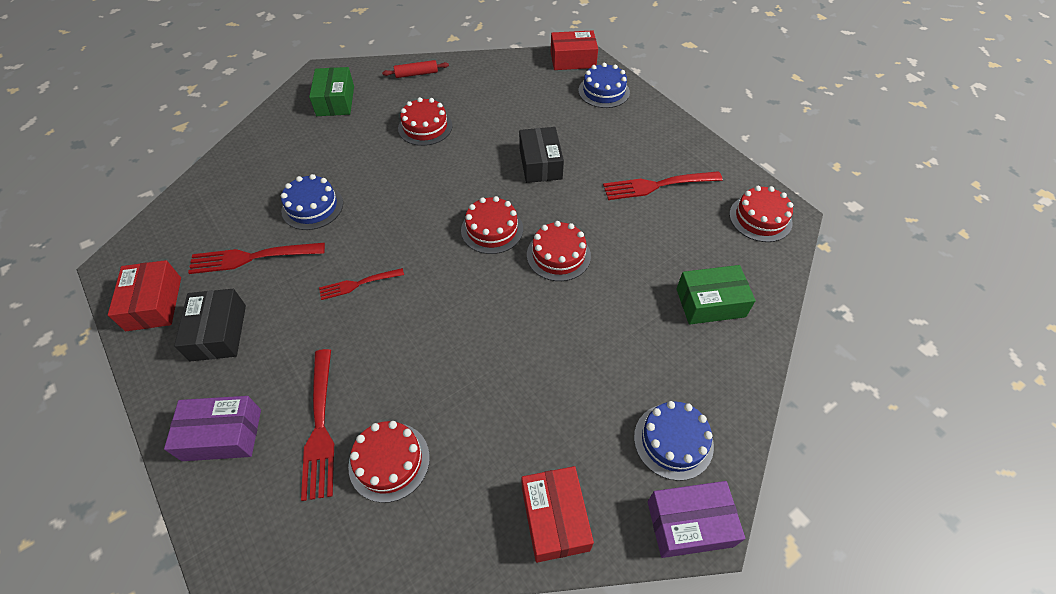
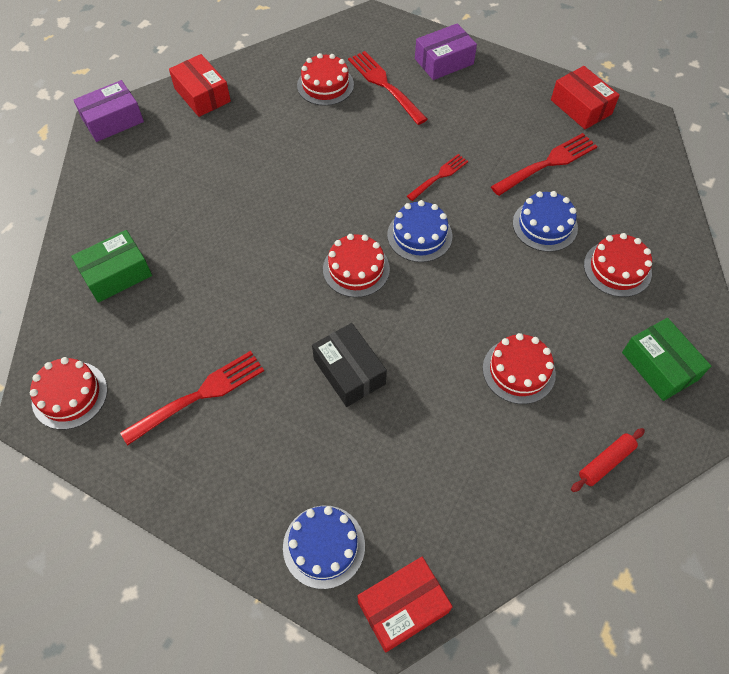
camera: 155 degrees right, 5 degrees up
black box [174,289,246,361] -> none
red cake [527,221,591,281] -> red cake moved to [584,233,652,297]
blue cake [634,401,714,481] -> blue cake moved to [387,200,452,262]

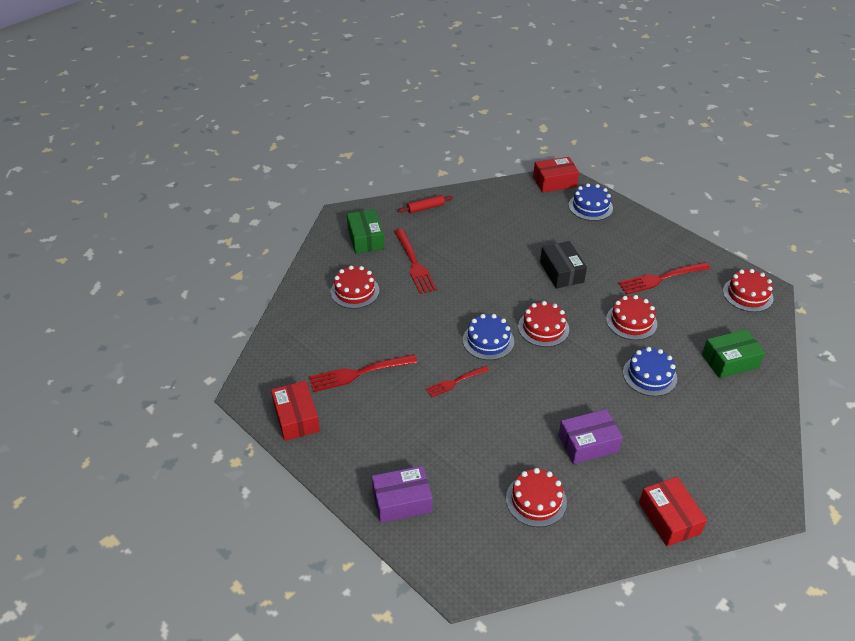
camera: 165 degrees left, 15 degrees down
purple box [74,80,144,142] -> purple box moved to [558,409,623,464]
red fork [348,51,428,125] -> red fork moved to [394,229,437,294]
red cake [483,333,556,404] -> red cake moved to [606,295,657,340]
blue cake [513,191,578,252] -> blue cake moved to [623,347,677,396]

